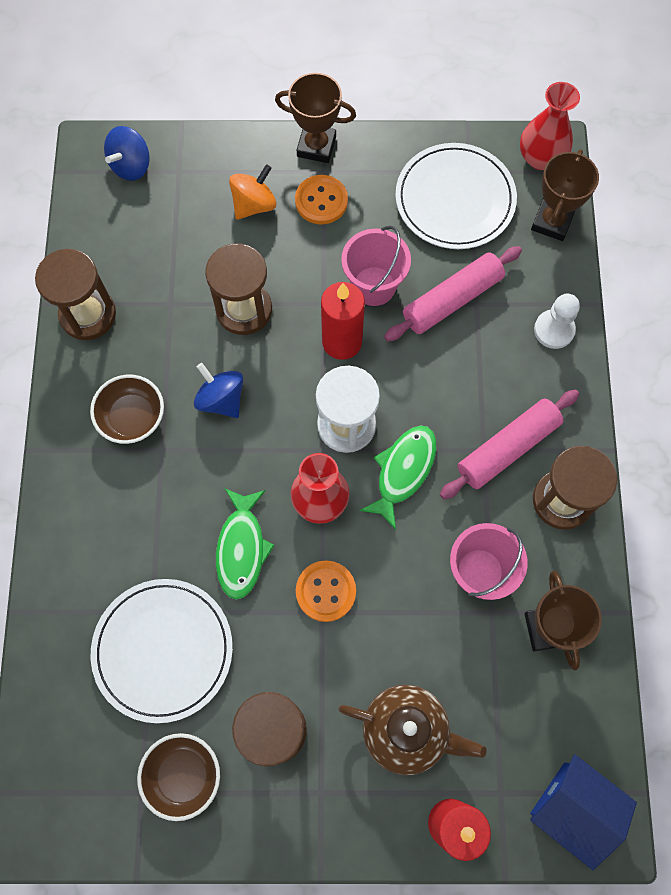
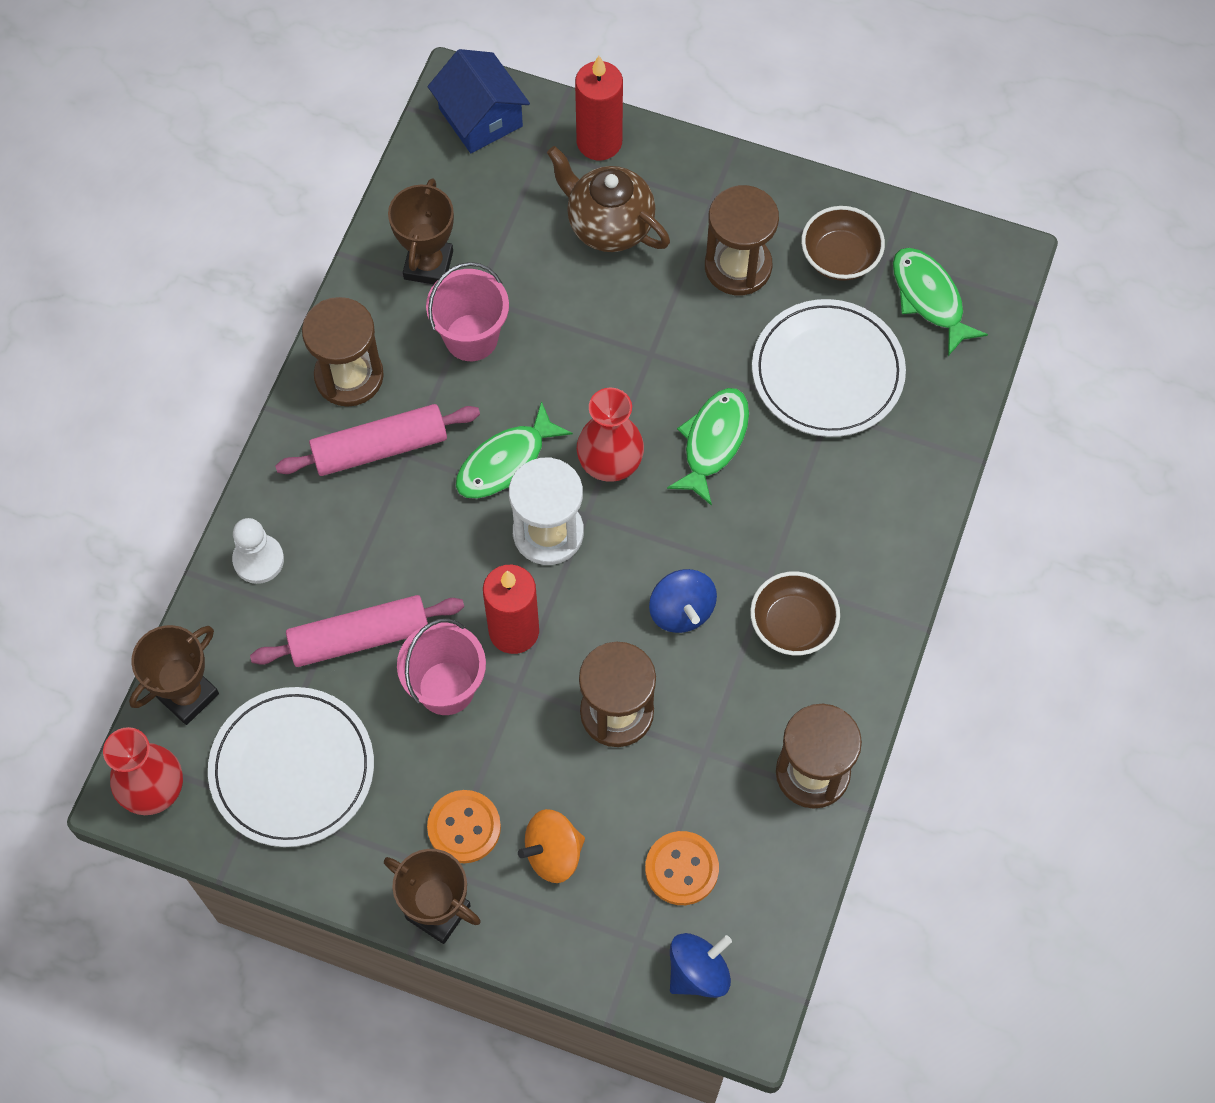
camera: 160 degrees left, 5 degrees down
orange button [296,560,356,622] -> orange button moved to [645,831,719,905]
none -> green fish [893,248,988,356]

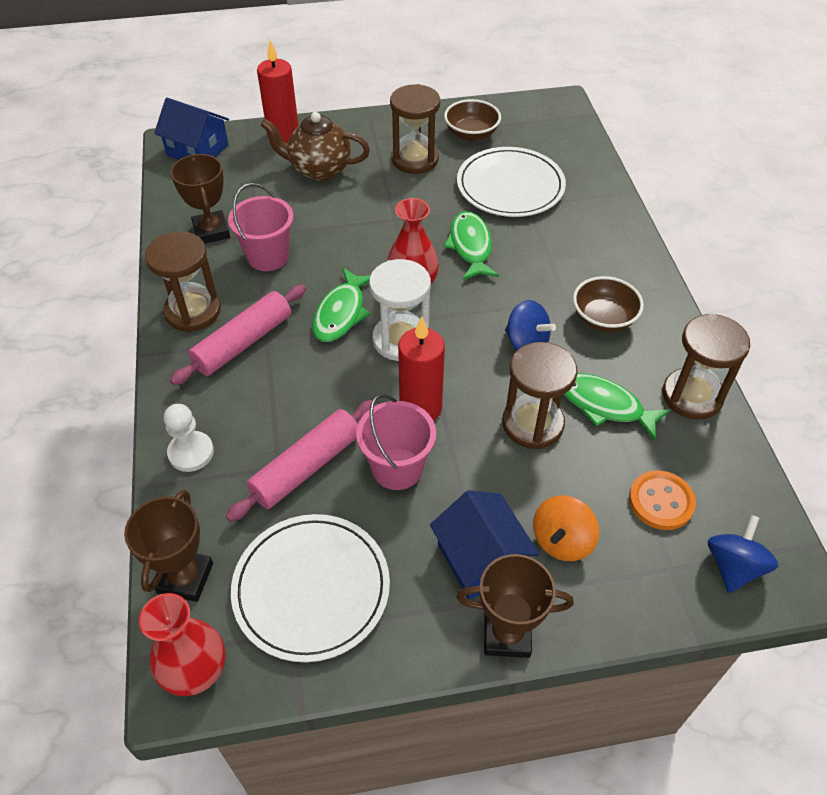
camera: 30 degrees left, 15 degrees down
orange button [427,790,501,864] -> blue house [430,490,539,600]
green fish [893,248,988,356] -> green fish moved to [563,373,670,440]

